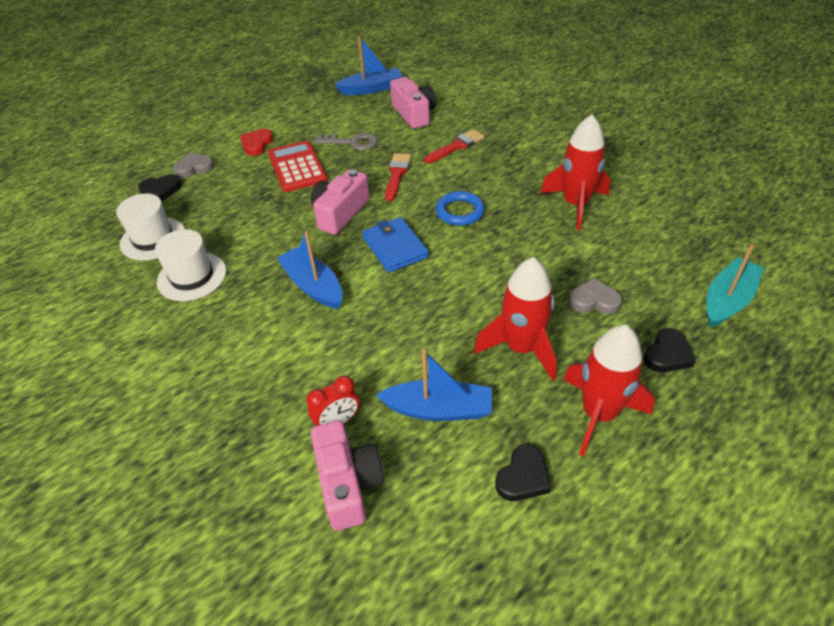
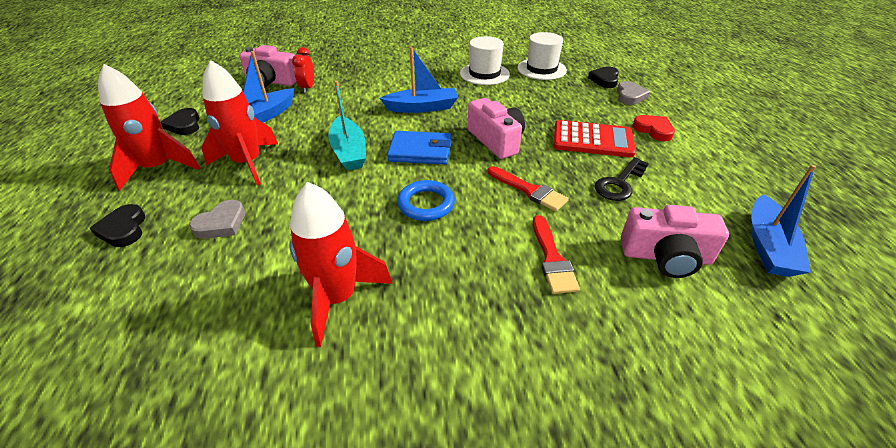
camera: 120 degrees right, 5 degrees down
grey key [314,133,378,150] -> black key [595,157,649,201]
turquoise boat [706,244,764,327] -> turquoise boat moved to [328,81,366,171]

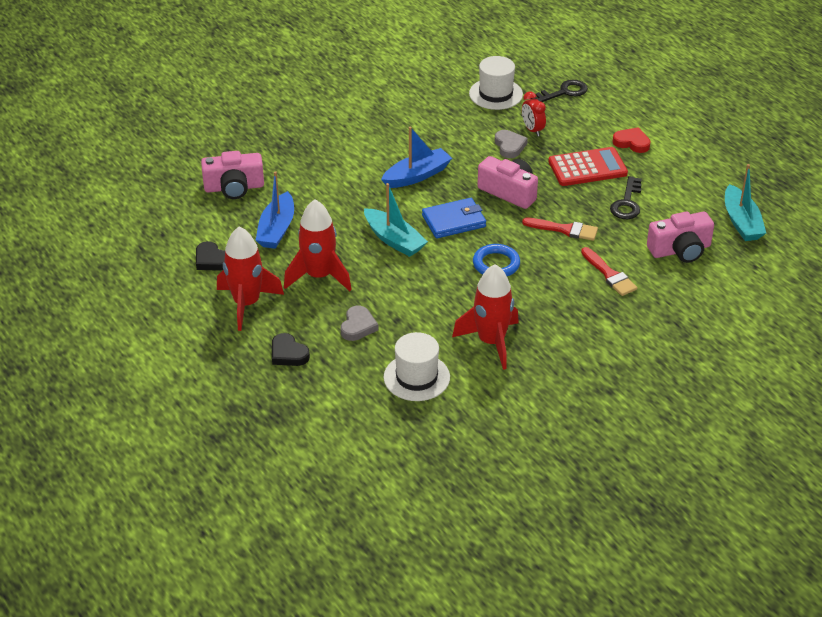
camera: 25 degrees left, 0 degrees up
red clock [292,47,314,93] -> red clock moved to [522,91,546,137]
white hat [460,36,510,85] -> white hat moved to [384,332,450,401]
black heart [588,66,619,88] -> black key [531,80,588,102]
grey heart [617,81,650,105] -> grey heart moved to [495,130,528,158]
blue boat [751,165,816,277] -> turquoise boat [725,164,766,241]

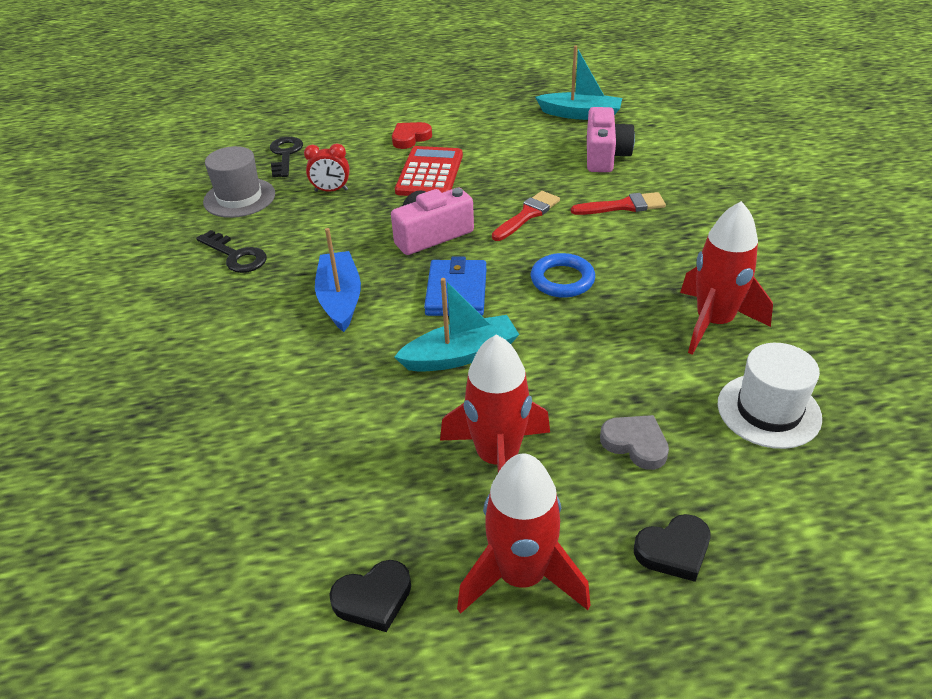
camera: 65 degrees left, 0 degrees up
pink camera [201,151,264,199] -> none
blue boat [256,171,294,249] -> none
white hat [469,56,523,110] -> grey hat [203,146,275,218]
grey heart [495,130,528,158] -> none
black key [610,176,642,219] -> black key moved to [196,230,267,273]

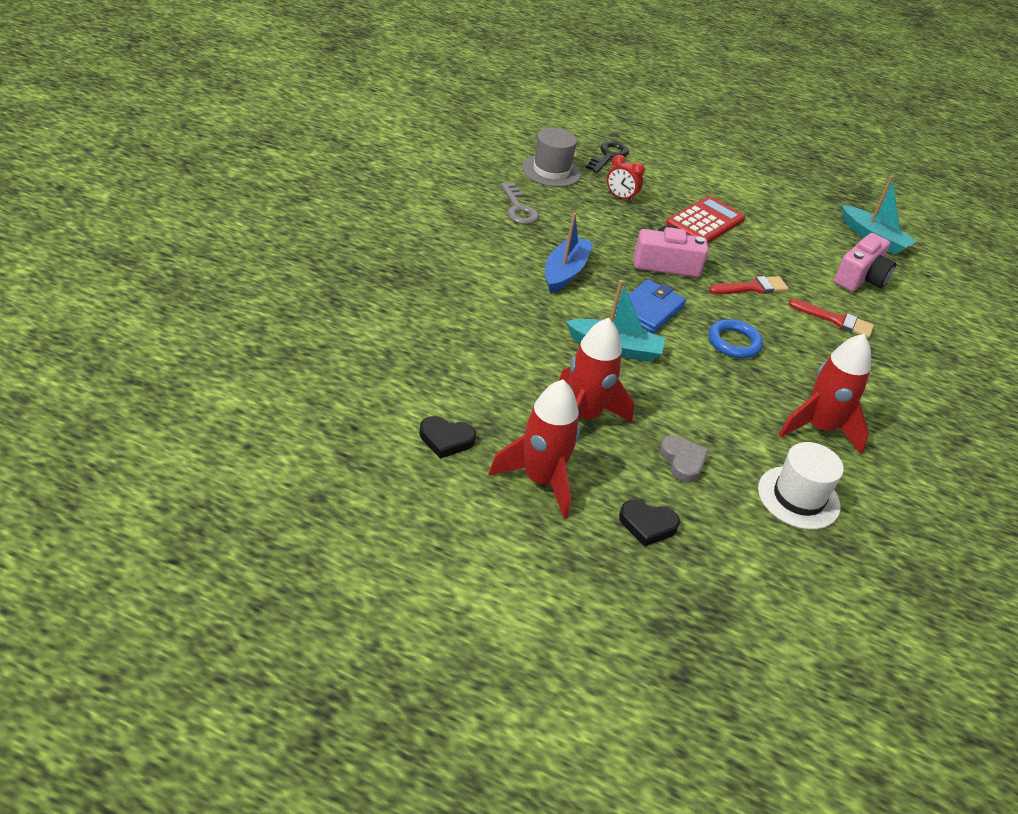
camera: 25 degrees right, 0 degrees up
black key [196,230,267,273] -> grey key [500,183,539,224]
red heart [392,122,432,149] -> none

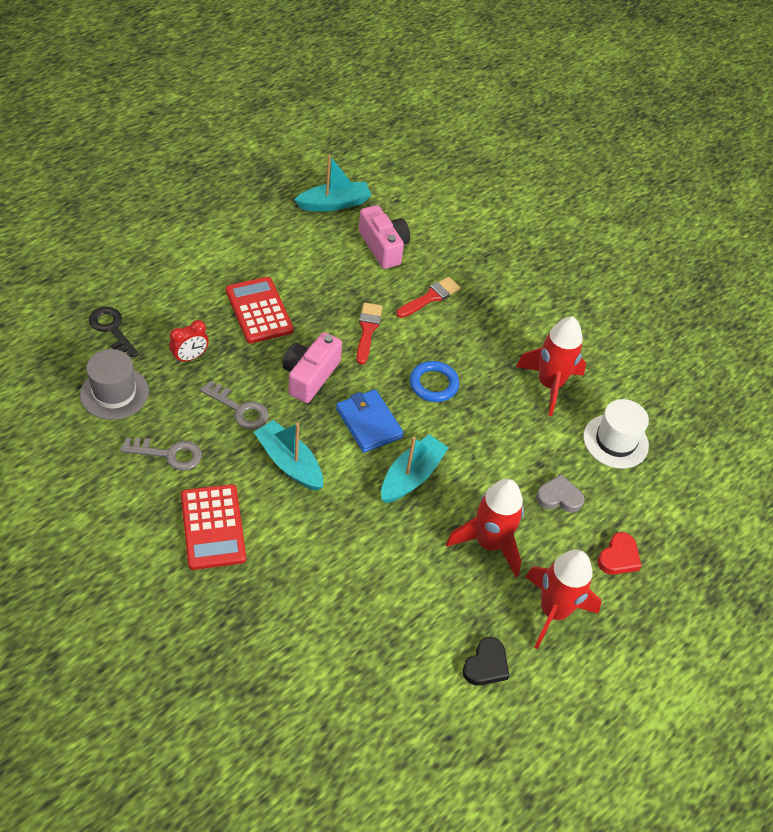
camera: 65 degrees left, 10 degrees up
blue boat [545,213,593,293] -> turquoise boat [254,420,323,491]
black heart [619,500,680,547] -> red heart [597,532,642,575]
none -> red calculator [181,484,246,570]
none -> grey key [200,380,269,429]

